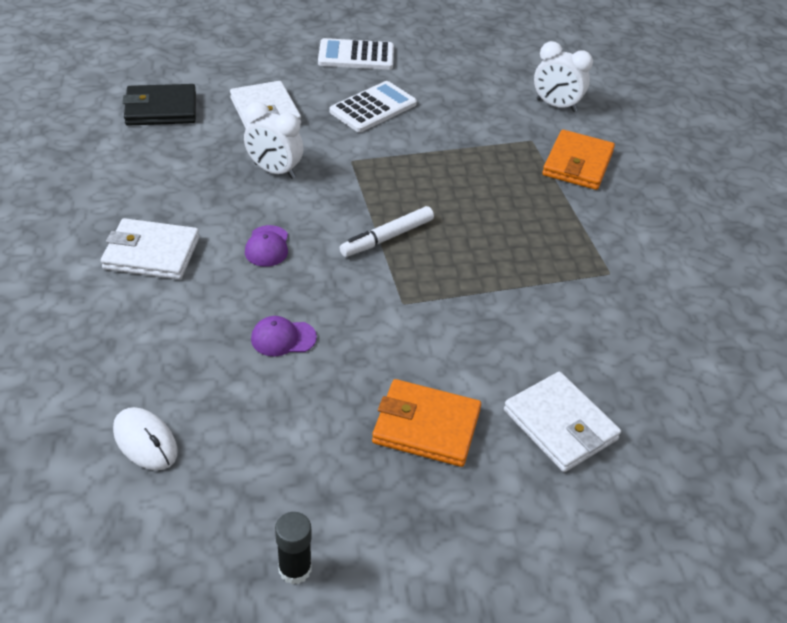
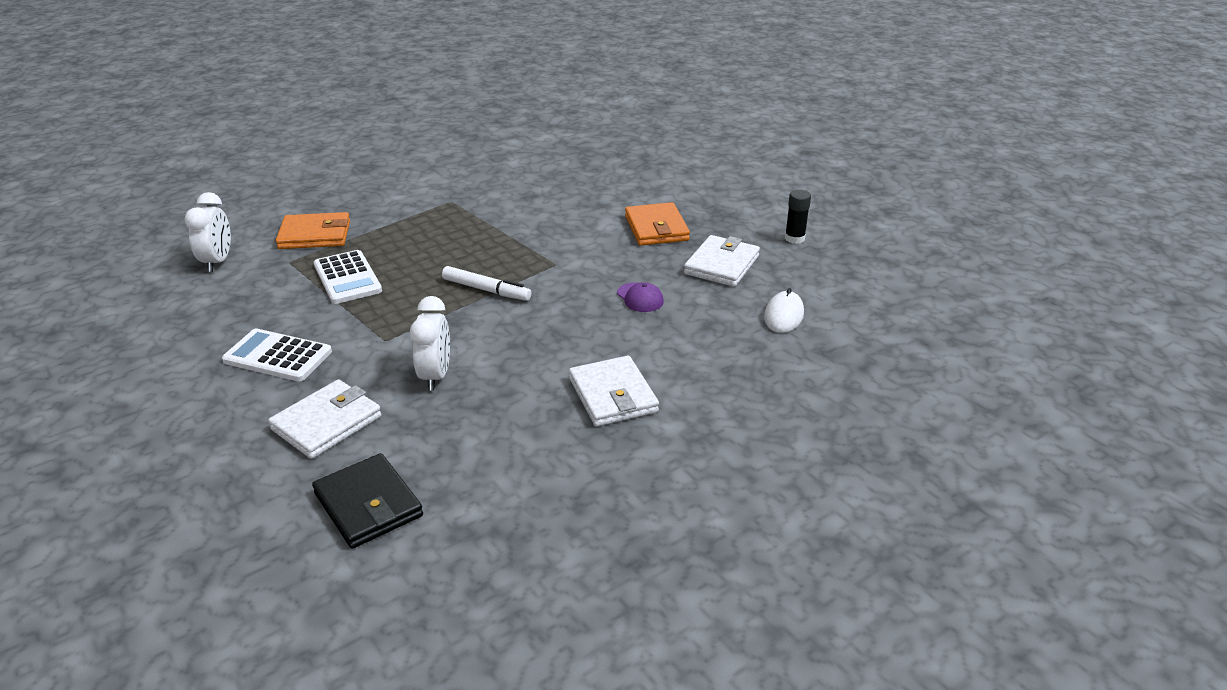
camera: 115 degrees left, 10 degrees down
purple cap [245,225,288,267] -> none
white calculator [318,38,394,70] -> white calculator moved to [314,250,382,304]
white wallet [504,372,621,472] -> white wallet moved to [684,235,760,287]

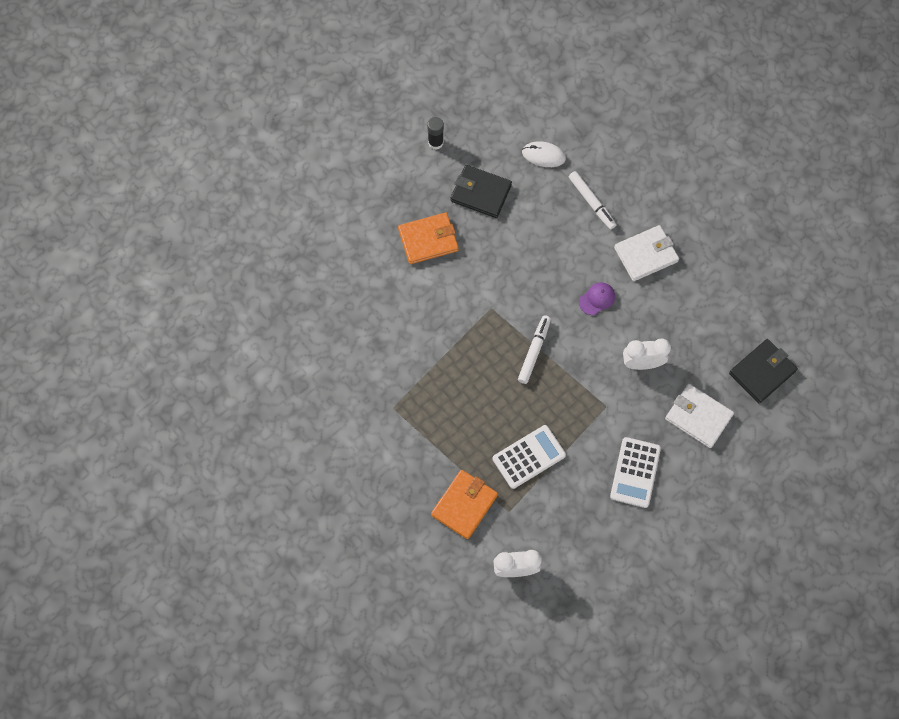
camera: 95 degrees left, 35 degrees up
orange wallet [276,212,350,249] -> orange wallet turned 45 degrees clockwise [431,470,498,539]
purple cap [617,282,664,312] -> purple cap moved to [579,282,615,315]
white wallet [684,235,760,287] -> black wallet [451,165,512,218]
none -> white marker [569,171,617,230]

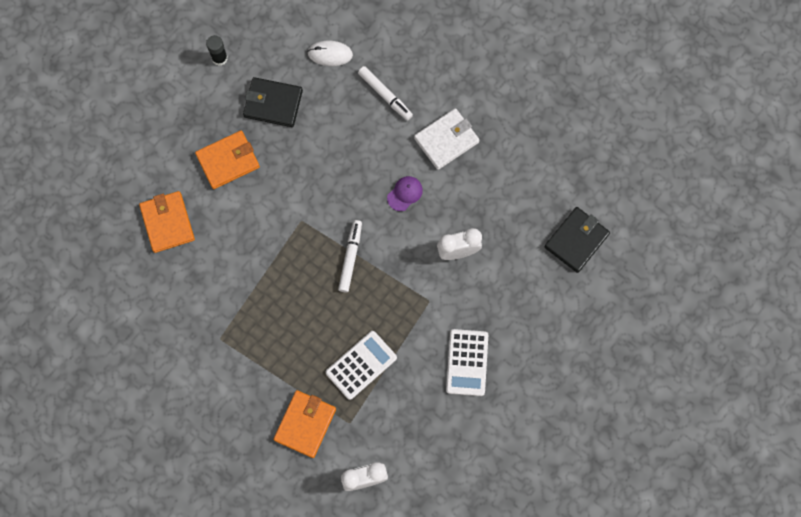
camera: 10 degrees left, 5 degrees up
white wallet [665,384,734,448] -> none
none -> orange wallet [139,191,195,253]

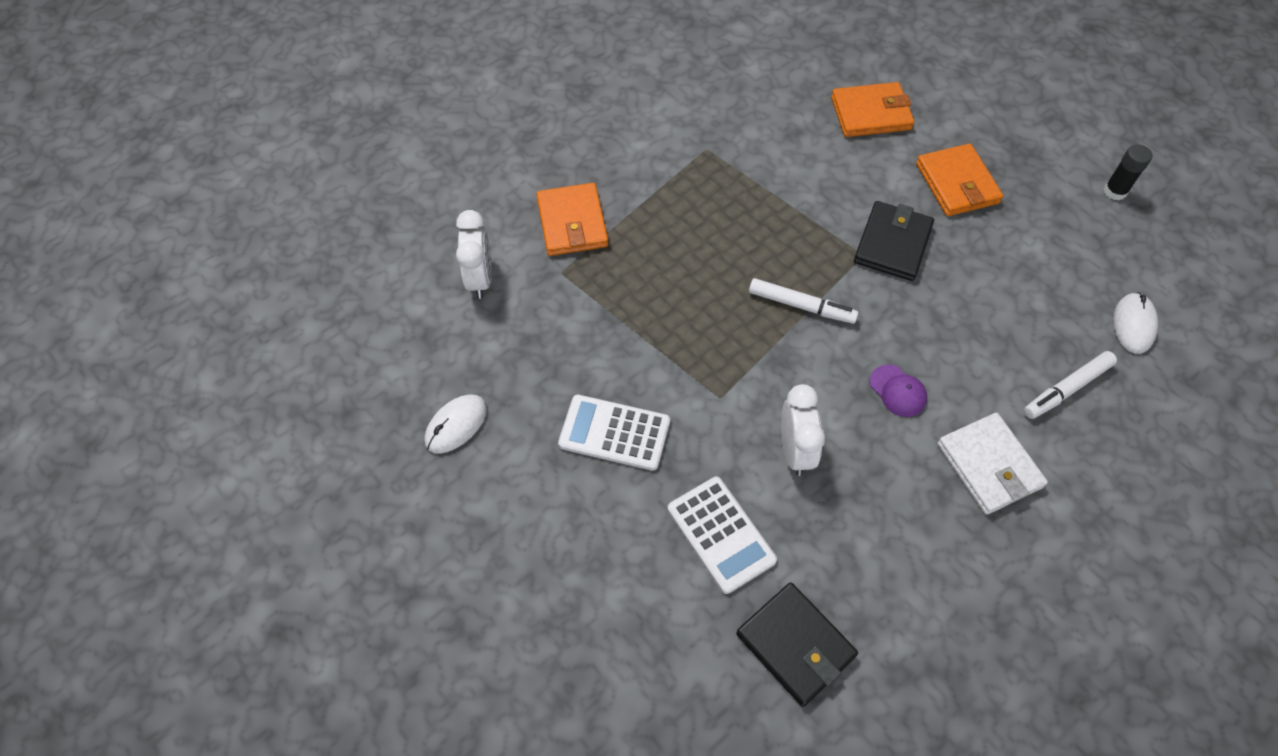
camera: 100 degrees right, 15 degrees down
black wallet [243,77,303,127] -> black wallet moved to [854,201,934,281]
orange wallet [273,390,336,458] -> orange wallet turned 45 degrees clockwise [536,183,608,256]
white calculator [326,331,397,400] -> white calculator moved to [668,477,777,594]
none -> white mouse [424,394,487,454]

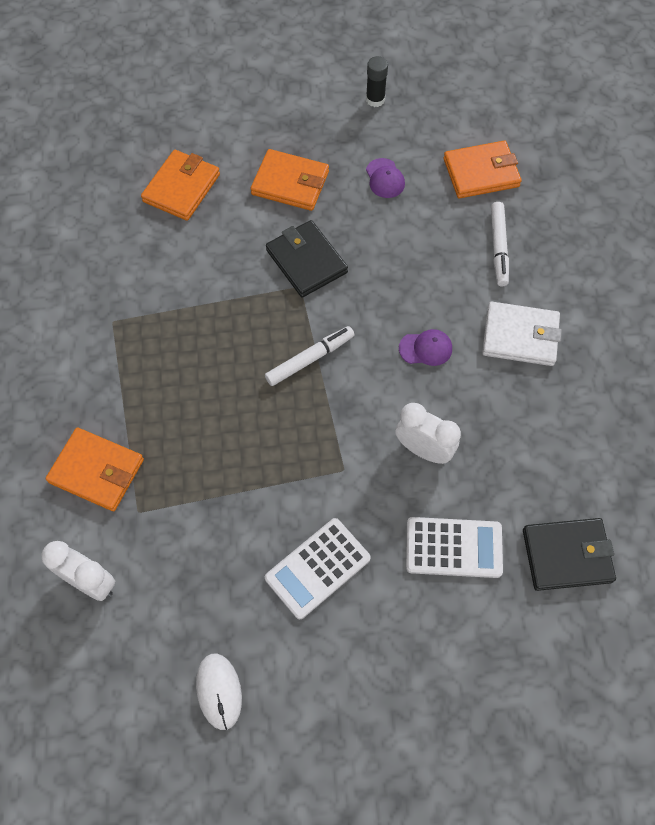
camera: 55 degrees left, 5 degrees up
white mouse [1113,292,1158,354] -> orange wallet [444,141,522,198]
none -> purple cap [366,158,405,198]

